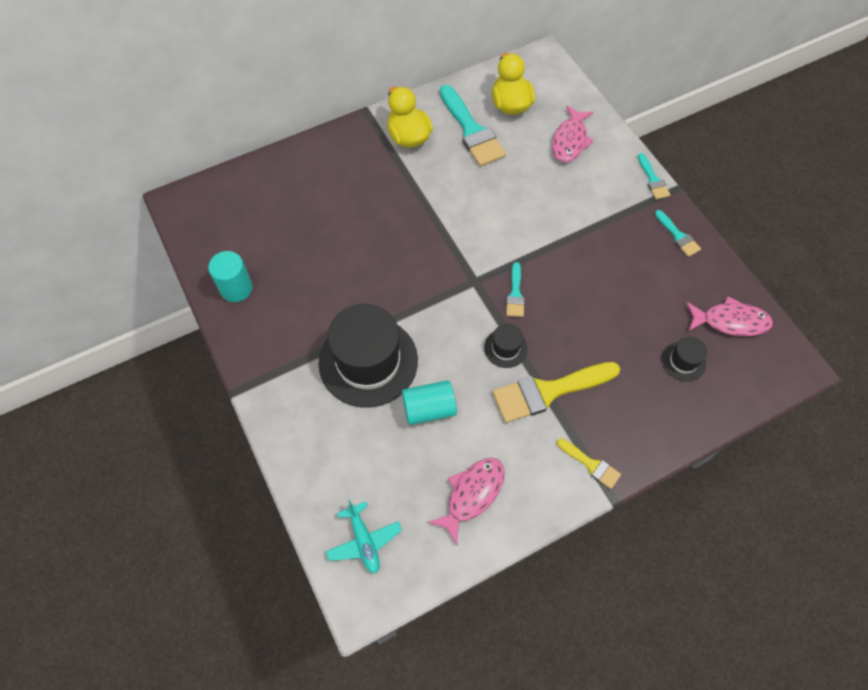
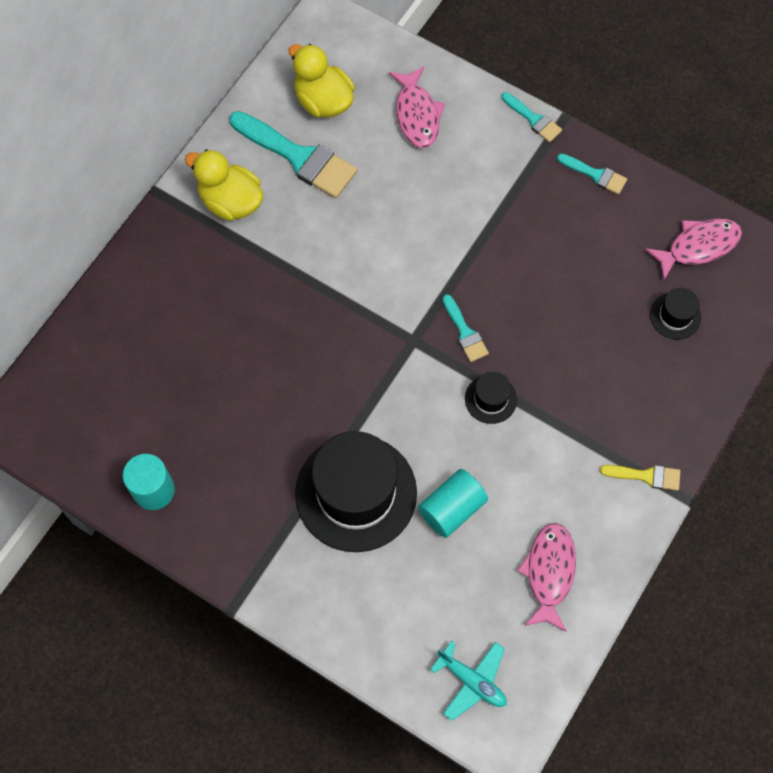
camera: 30 degrees left, 5 degrees up
yellow brush [493,362,620,423] -> none

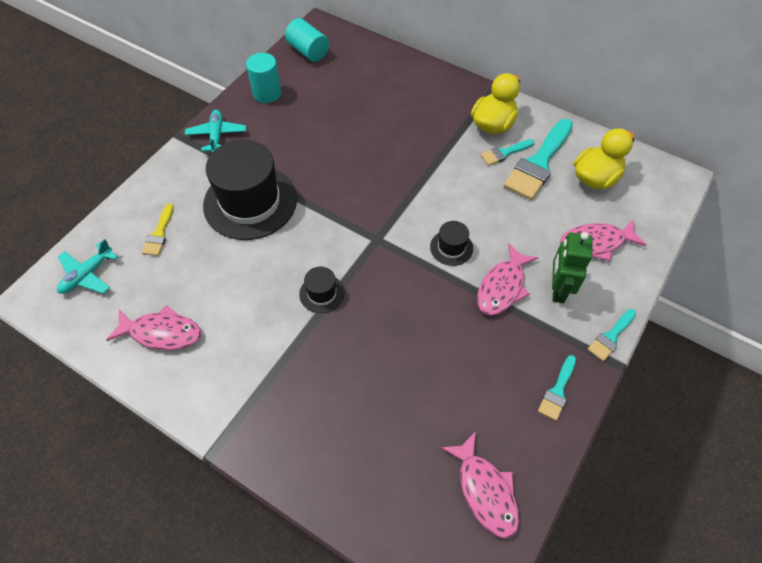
camera: 90 degrees right, 10 degrees down
turquoise cylinder [418,469,488,538] -> turquoise cylinder moved to [285,18,329,62]
turquoise brush [443,294,489,362] -> turquoise brush moved to [481,139,535,166]
yellow brush [600,465,680,491] -> yellow brush moved to [142,203,174,256]
black hat [650,288,701,339] -> black hat moved to [430,221,473,266]
none -> turquoise plane [185,110,246,152]
none -> pink fish [477,243,539,315]
none -> green robot [552,232,592,303]

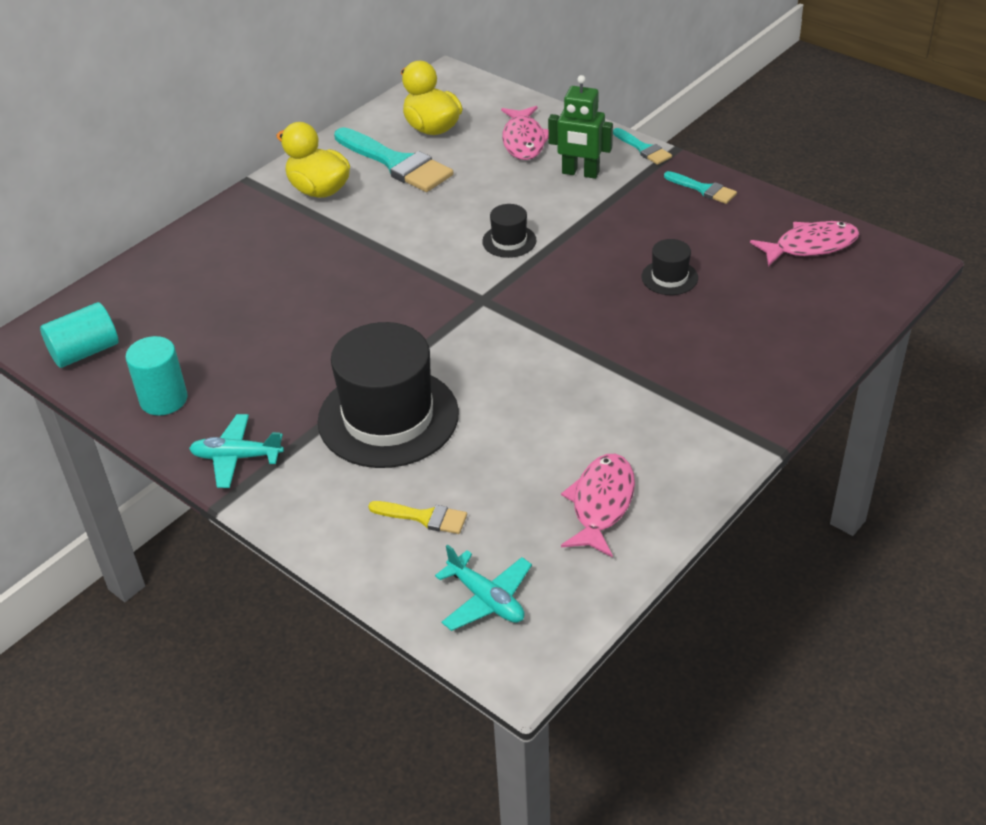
camera: 80 degrees left, 15 degrees down
black hat [299,267,345,313] -> black hat moved to [641,239,698,295]
pink fish [477,243,539,315] -> none
turquoise brush [481,139,535,166] -> none

